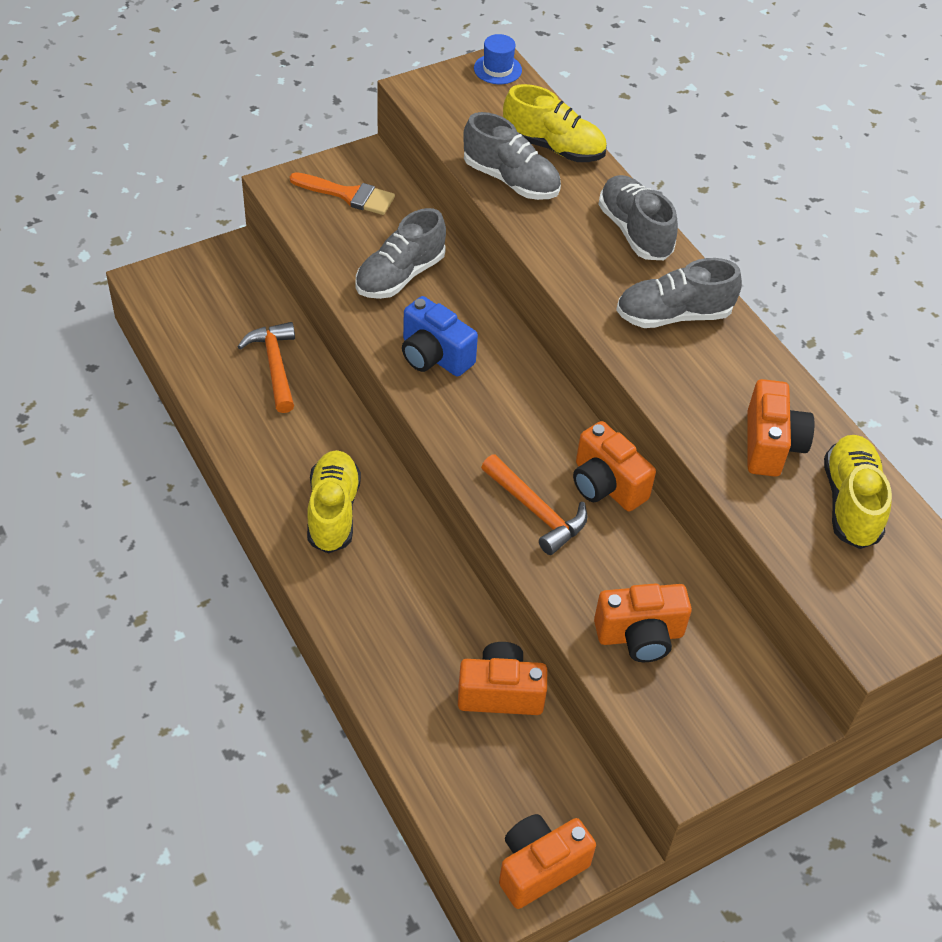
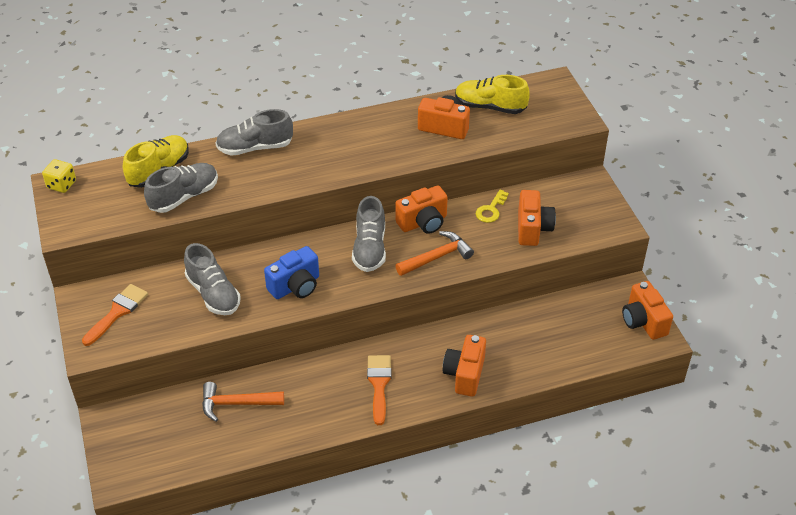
camera: 75 degrees left, 5 degrees down
yellow shoe [307,450,361,554] -> orange brush [367,355,391,425]
orange camera [458,642,547,715] -> orange camera moved to [443,335,486,397]
blue hat [474,34,522,84] -> yellow dice [42,159,76,193]
grey shoe [616,258,742,328] -> grey shoe moved to [352,196,386,272]
none -> yellow key [476,190,509,223]

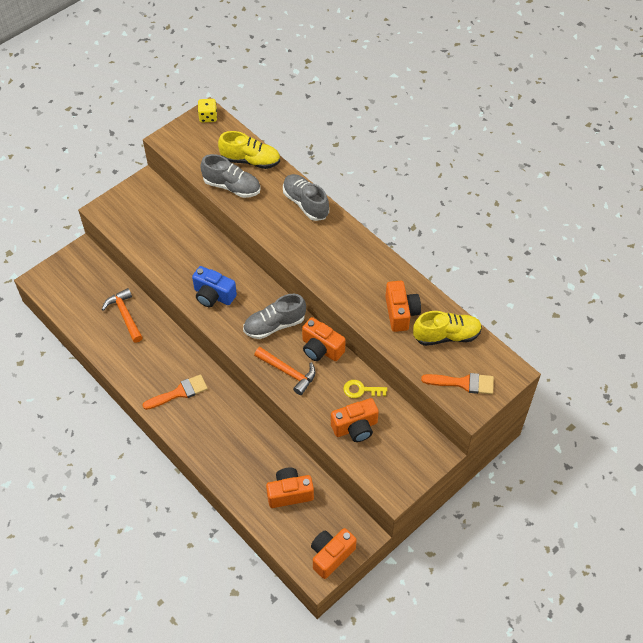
camera: 65 degrees right, 10 degrees up
orange brush [82,284,148,346] -> orange brush moved to [421,373,494,394]
grey shoe [184,243,241,315] -> none
orange camera [443,335,486,397] -> orange camera moved to [266,468,314,508]
yellow shoe [455,75,530,114] -> yellow shoe turned 90 degrees clockwise [413,311,482,346]

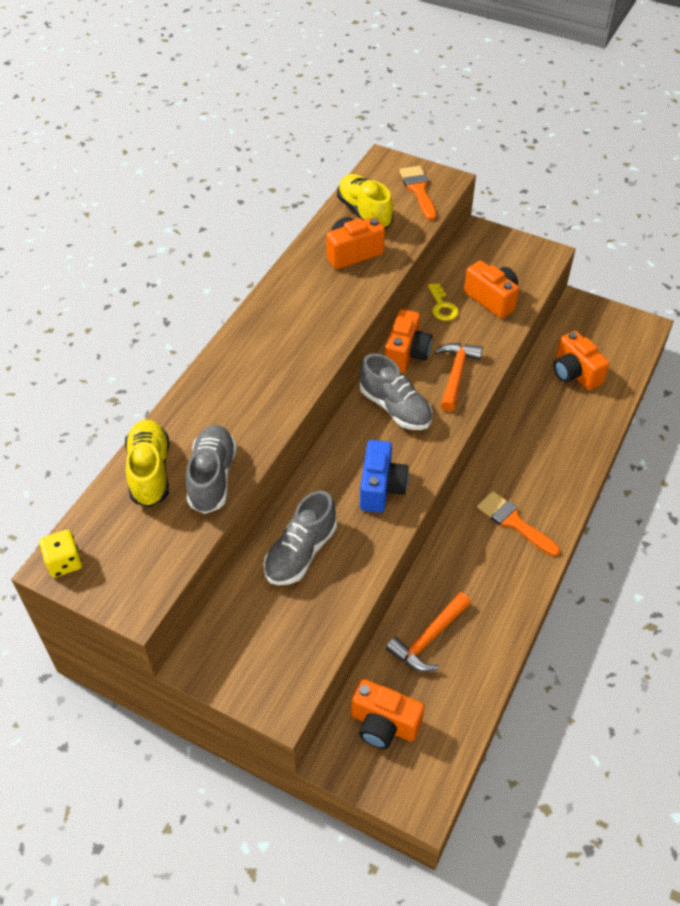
camera: 110 degrees left, 5 degrees down
grey shoe [283,174,329,221] -> grey shoe moved to [263,491,337,585]
orange camera [311,528,357,579] -> orange camera moved to [351,679,425,749]

